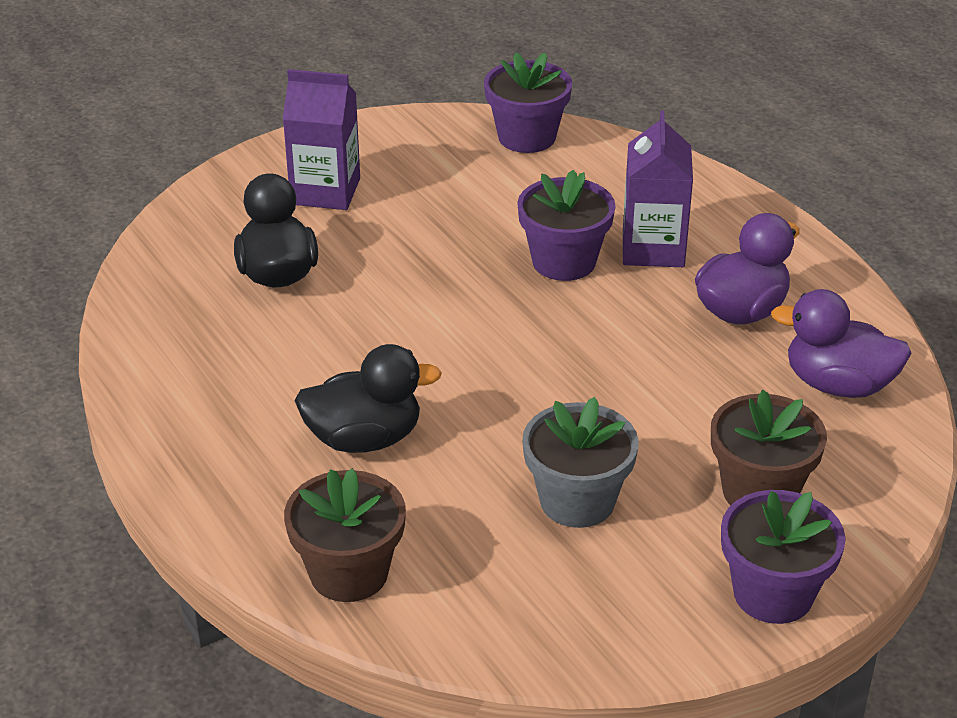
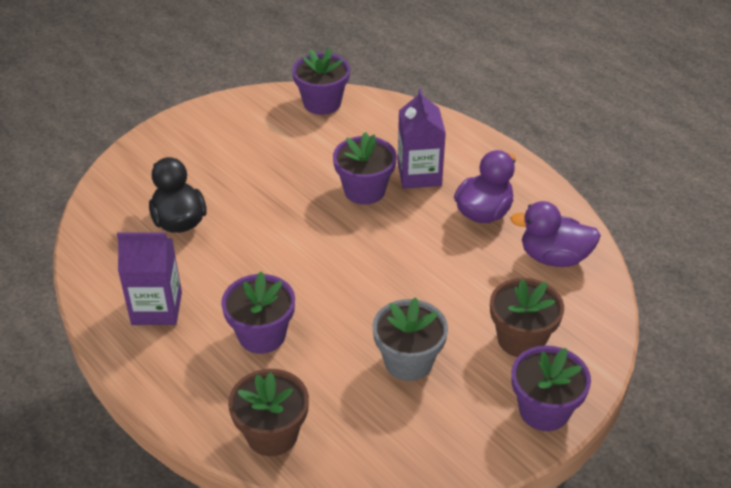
camera: 10 degrees left, 5 degrees up
purple carton [283,69,360,210] -> purple carton moved to [117,232,182,325]
black duck [295,344,442,453] -> purple flower pot [221,271,295,354]

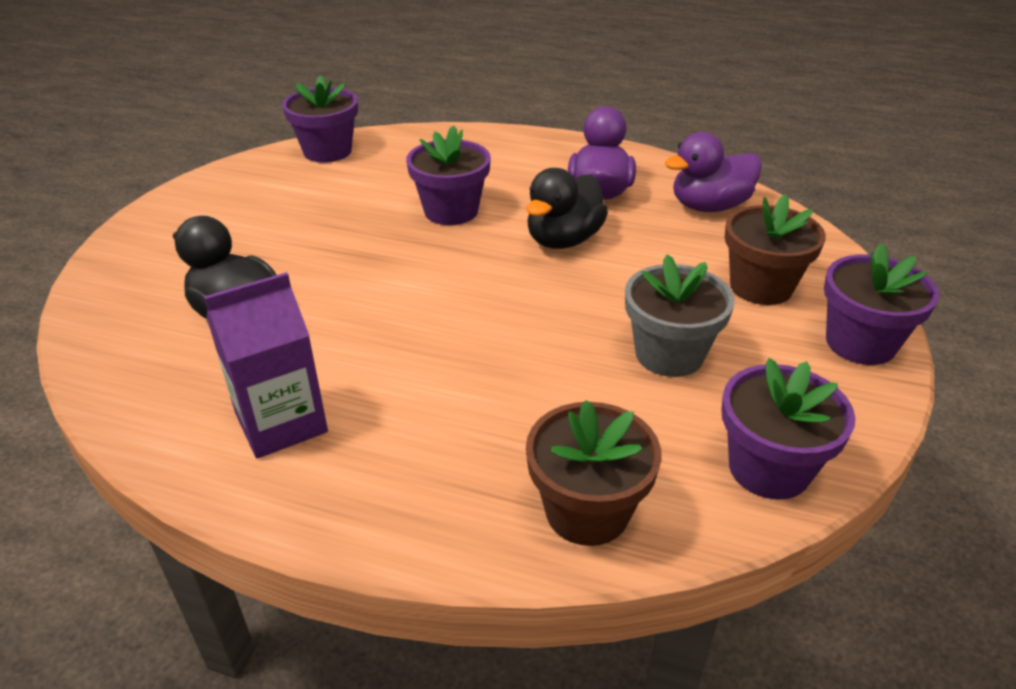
camera: 30 degrees left, 5 degrees down
purple flower pot [221,271,295,354] -> purple flower pot moved to [721,358,855,500]
purple carton [398,88,446,189] -> none
none -> black duck [526,168,608,249]

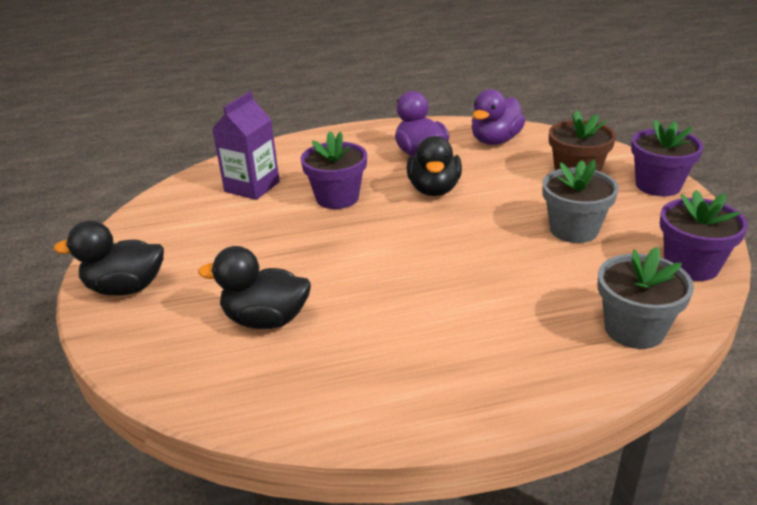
camera: 30 degrees left, 5 degrees down
purple carton [204,272,328,459] -> purple carton moved to [212,91,280,200]
purple flower pot [282,75,358,163] -> none
brown flower pot [526,400,662,546] -> grey flower pot [598,247,694,349]
none -> black duck [54,220,164,295]

